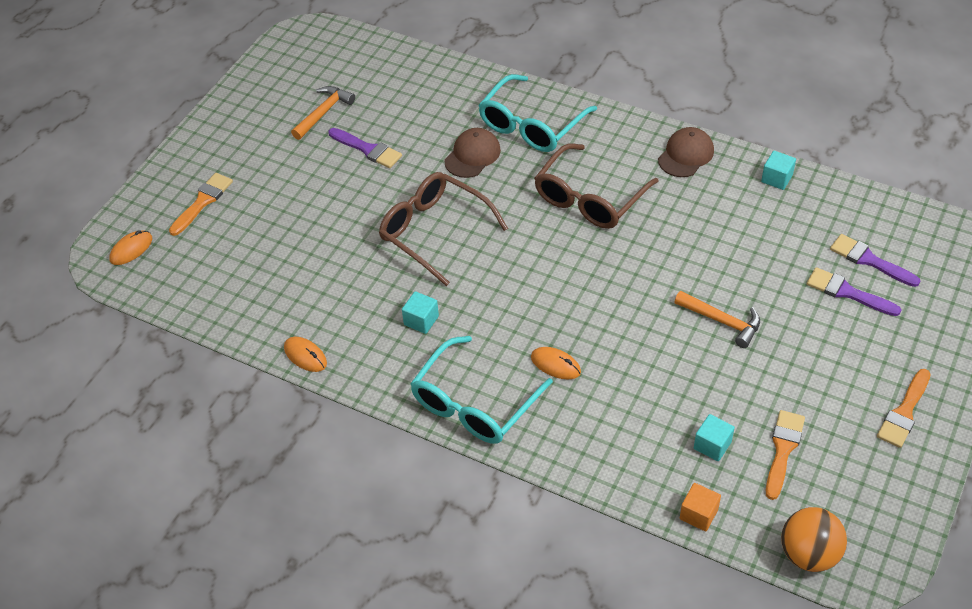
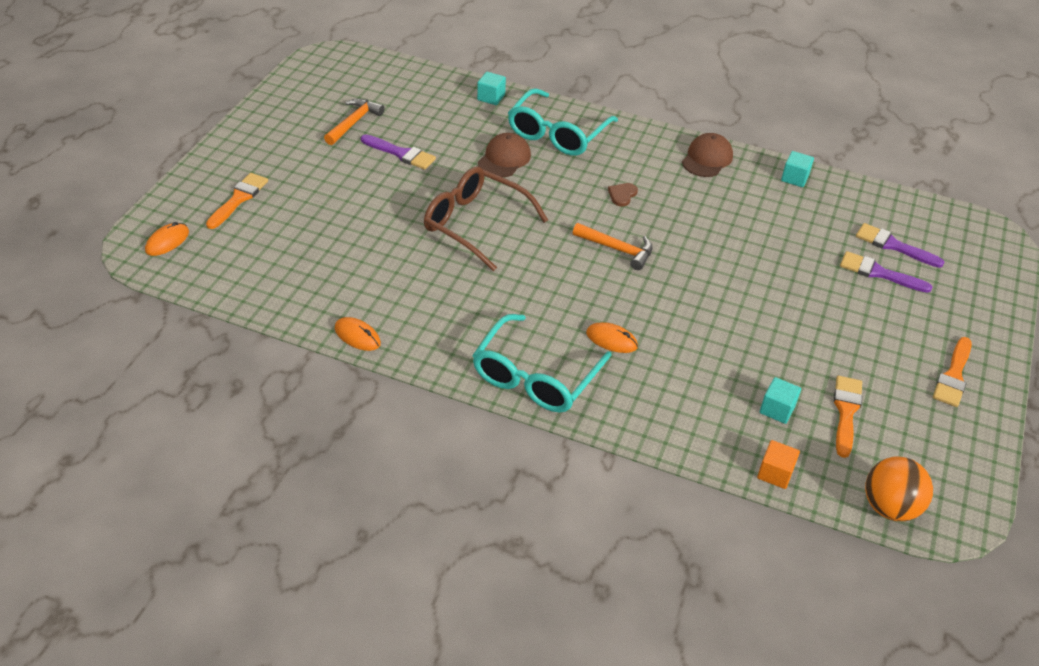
camera: 10 degrees left, 5 degrees down
turquoise cube [402,291,439,334] -> turquoise cube moved to [477,72,506,105]
brown glasses [534,143,659,229] -> brown heart [608,183,638,206]
orange hammer [674,291,760,348] -> orange hammer moved to [573,223,653,270]

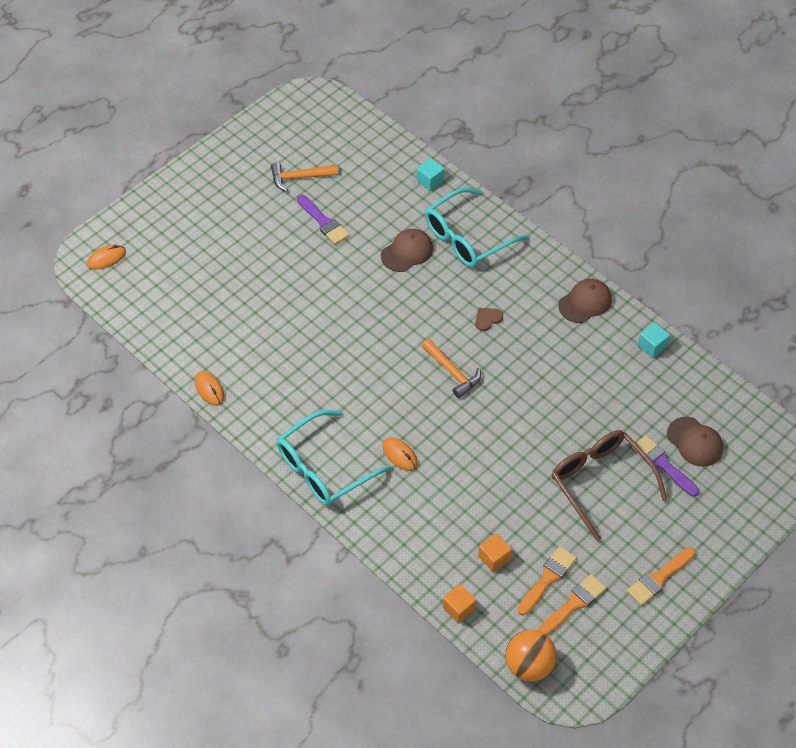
camera: 25 degrees right, 10 degrees up
orange brush [206,173,268,229] -> orange brush moved to [538,574,606,635]
orange hammer [324,98,384,145] -> orange hammer turned 150 degrees counterclockwise [271,162,338,192]
brown glasses [424,166,548,271] -> brown glasses moved to [551,430,667,541]
turquoise cube [760,377,801,424] -> orange cube [478,533,512,572]
purple brush [856,223,945,268] -> brown cap [667,417,723,467]

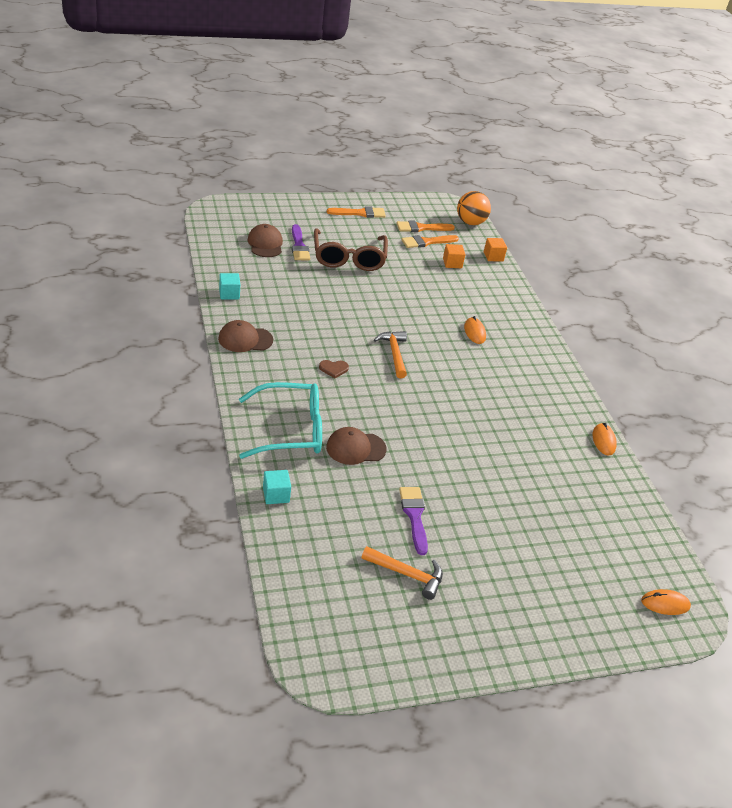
camera: 155 degrees left, 15 degrees down
turquoise glasses [277,410,392,506] -> none

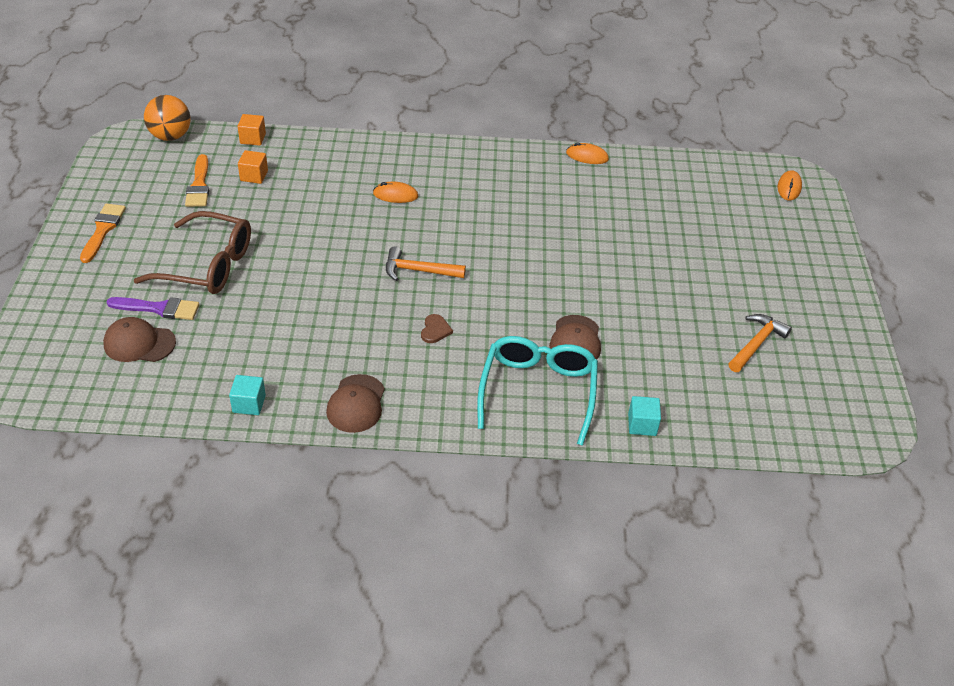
camera: 70 degrees left, 5 degrees up
orange brush [396,221,455,232] -> none
purple brush [399,487,428,555] -> none

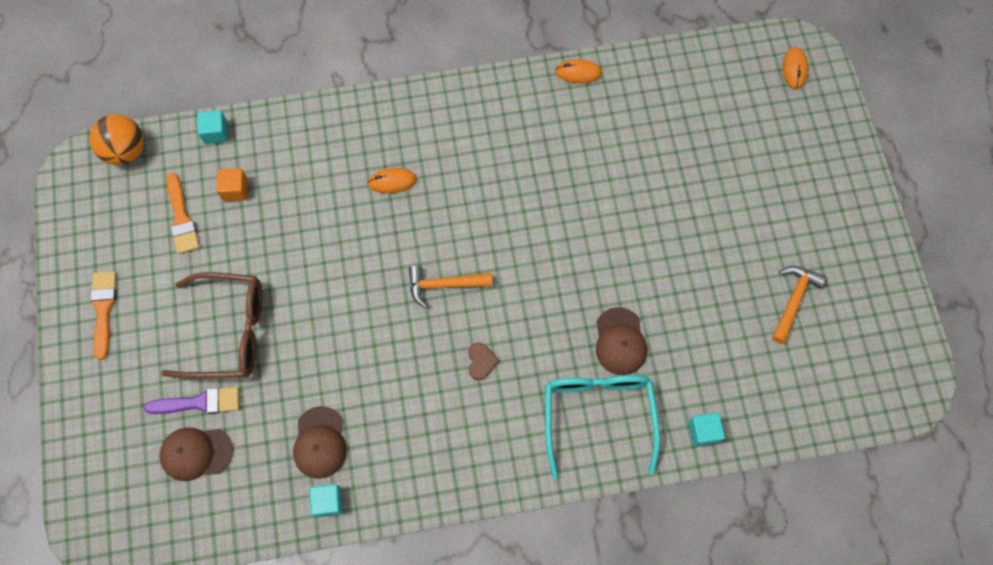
camera: 10 degrees left, 25 degrees up
orange cube [237,114,266,146] -> turquoise cube [197,110,228,144]
brown cap [326,374,385,433] -> brown cap moved to [293,406,347,479]

